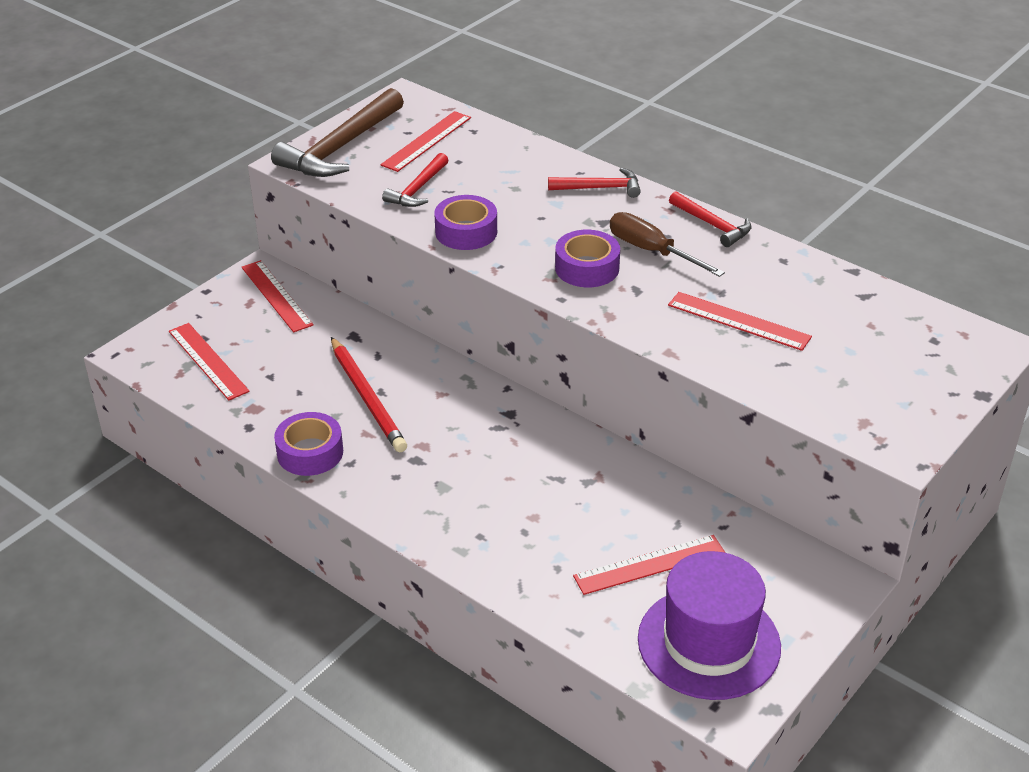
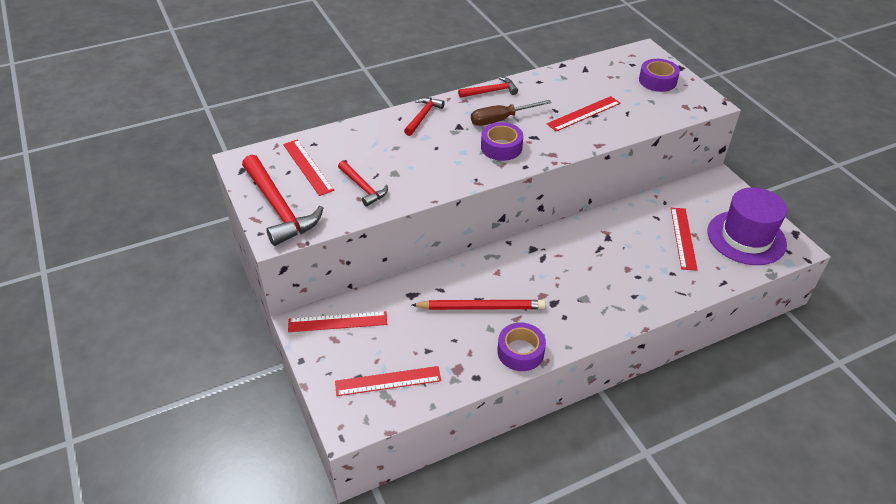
camera: 65 degrees left, 5 degrees up
brown hammer [271,88,404,177] -> red hammer [242,155,323,246]
purple tape [434,195,497,250] -> purple tape moved to [639,59,680,92]

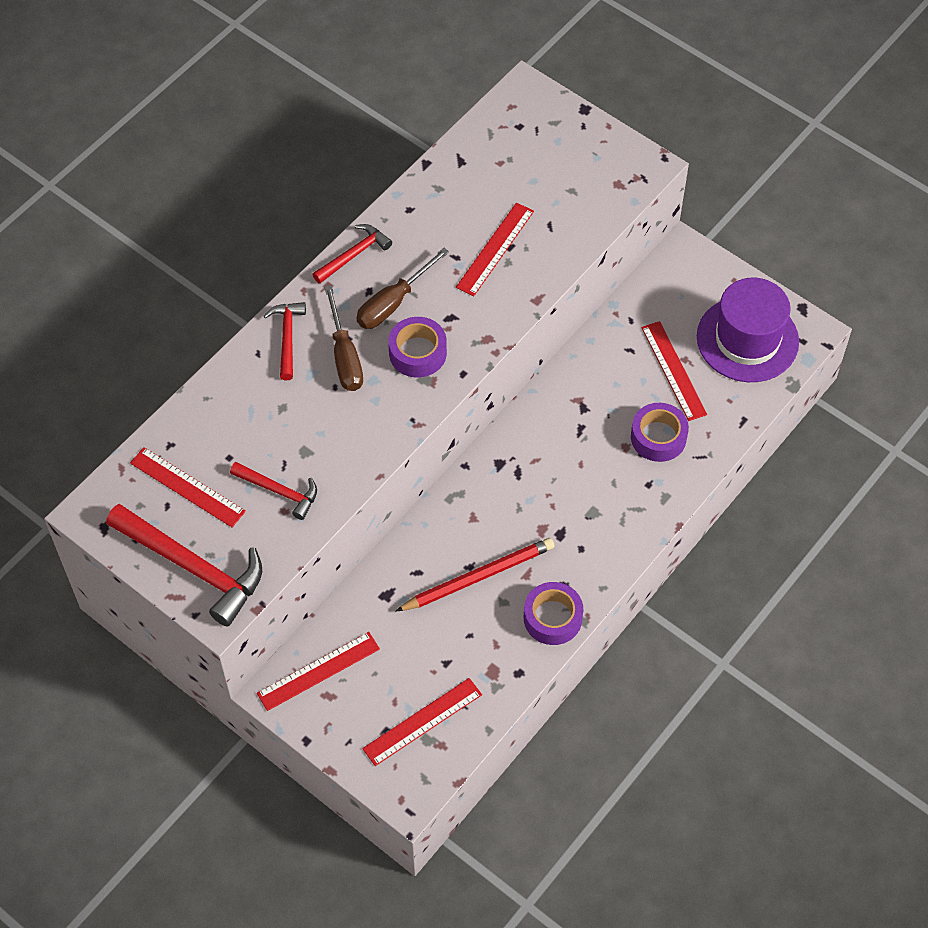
camera: 25 degrees left, 15 degrees up
purple tape [639,59,680,92] -> purple tape moved to [631,403,689,462]
none -> brown screwdriver [324,285,363,391]

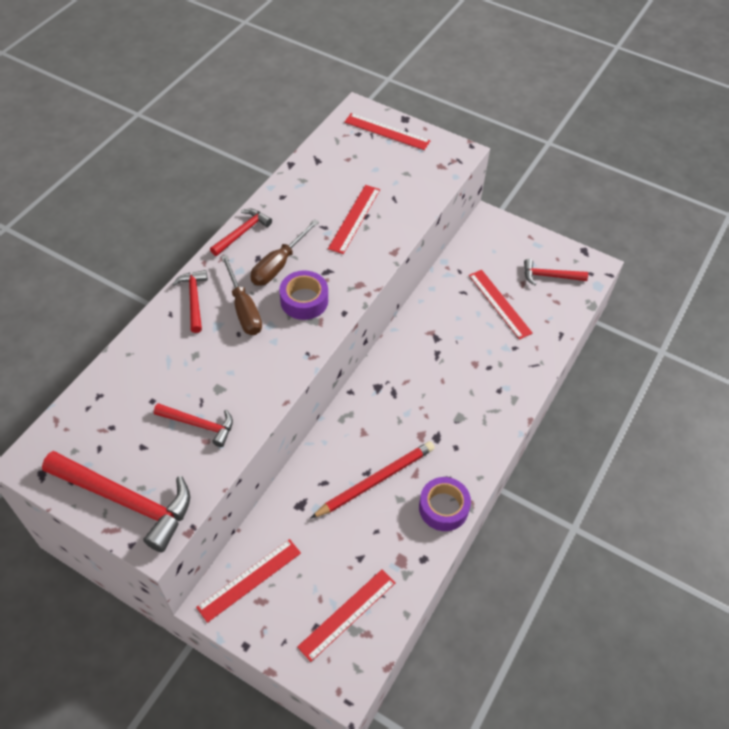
camera: 10 degrees left, 5 degrees down
red ruler [130,447,246,527] -> red ruler moved to [344,113,431,150]
purple tape [631,403,689,462] -> none
purple hat [697,278,799,382] -> red hammer [524,259,588,285]

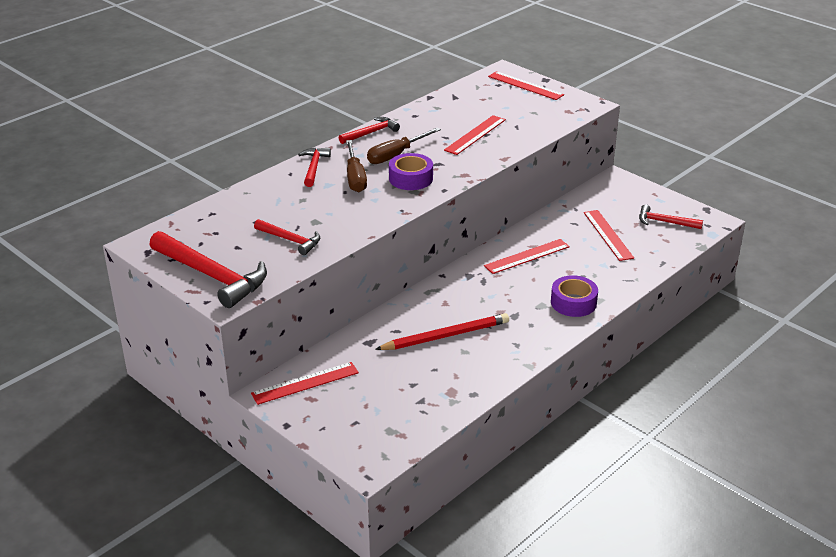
camera: 15 degrees right, 20 degrees down
red ruler [297,569,396,662] -> red ruler moved to [484,239,570,274]
purple tape [419,477,471,531] -> purple tape moved to [551,275,598,317]

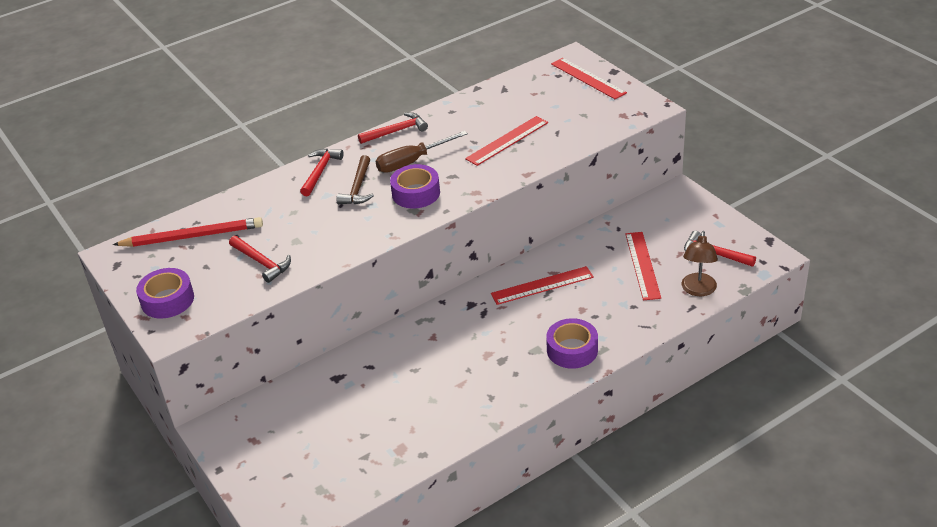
camera: 15 degrees right, 5 degrees up
red hammer [149,231,267,308] -> purple tape [136,268,194,319]
red ruler [251,362,359,405] -> none
brown screwdriver [346,140,367,192] -> brown hammer [336,155,374,204]
red pencil [375,313,509,350] -> red pencil moved to [113,217,263,247]
none -> brown lamp [682,231,718,296]

